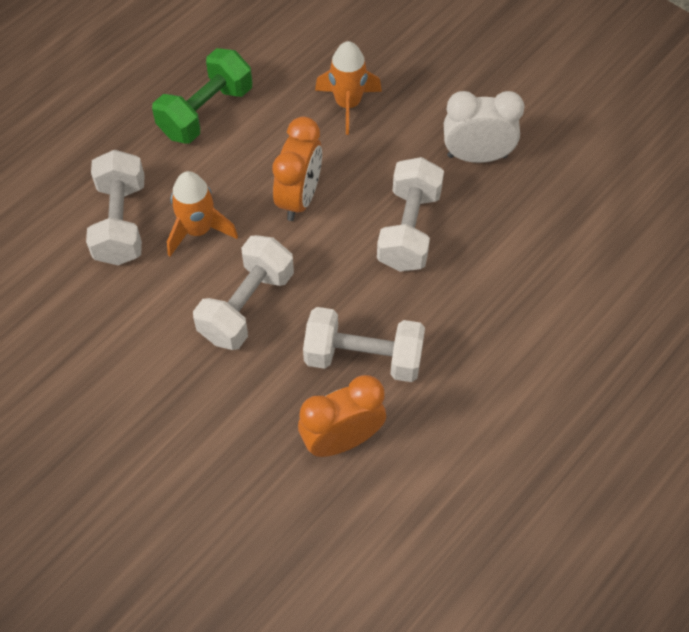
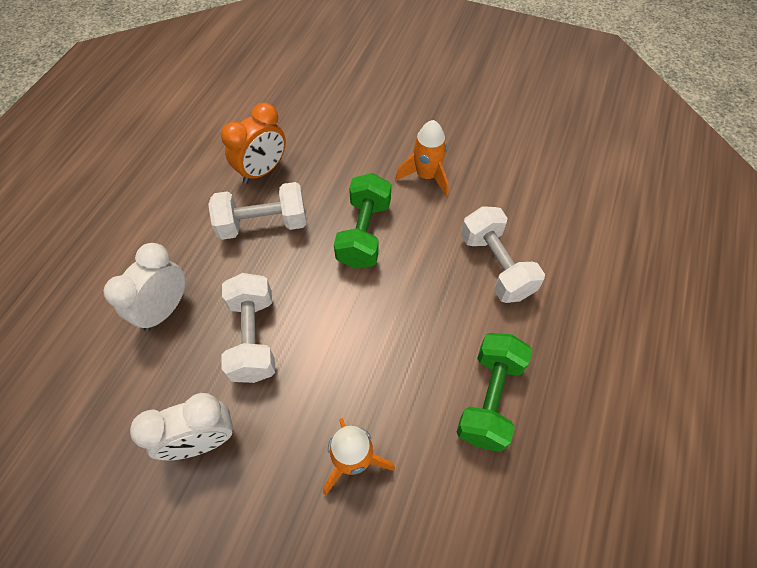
camera: 160 degrees right, 0 degrees up
orange rocket [167,171,238,256] -> orange rocket moved to [395,120,449,196]
white dumbbell [193,235,294,350] -> green dumbbell [334,173,391,269]
orange clock [272,116,322,221] -> none
none -> white clock [104,243,186,331]

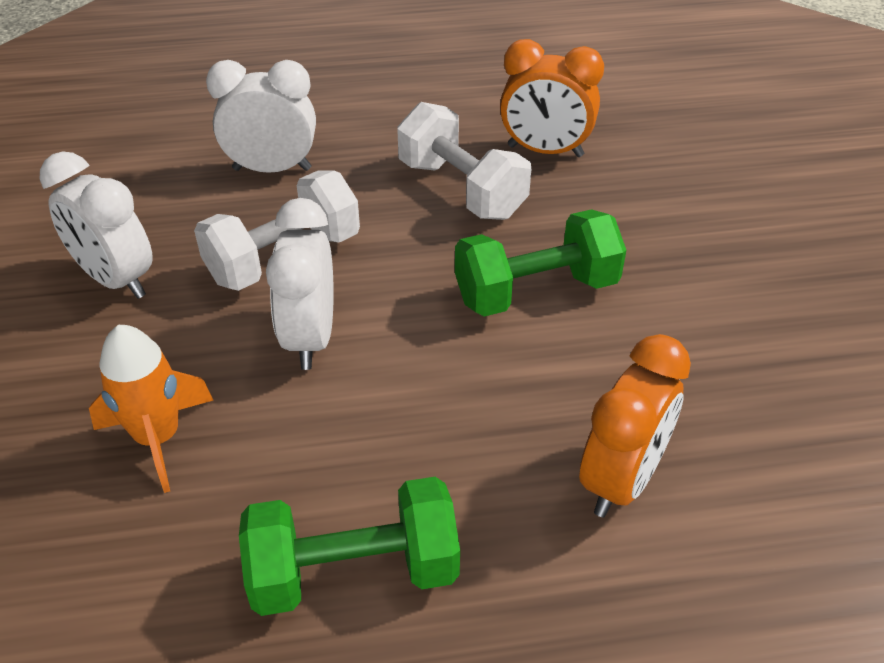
camera: 60 degrees right, 15 degrees down
orange rocket [395,120,449,196] -> none
white dumbbell [461,206,545,303] -> orange clock [579,334,691,517]
none -> white clock [266,198,334,370]

